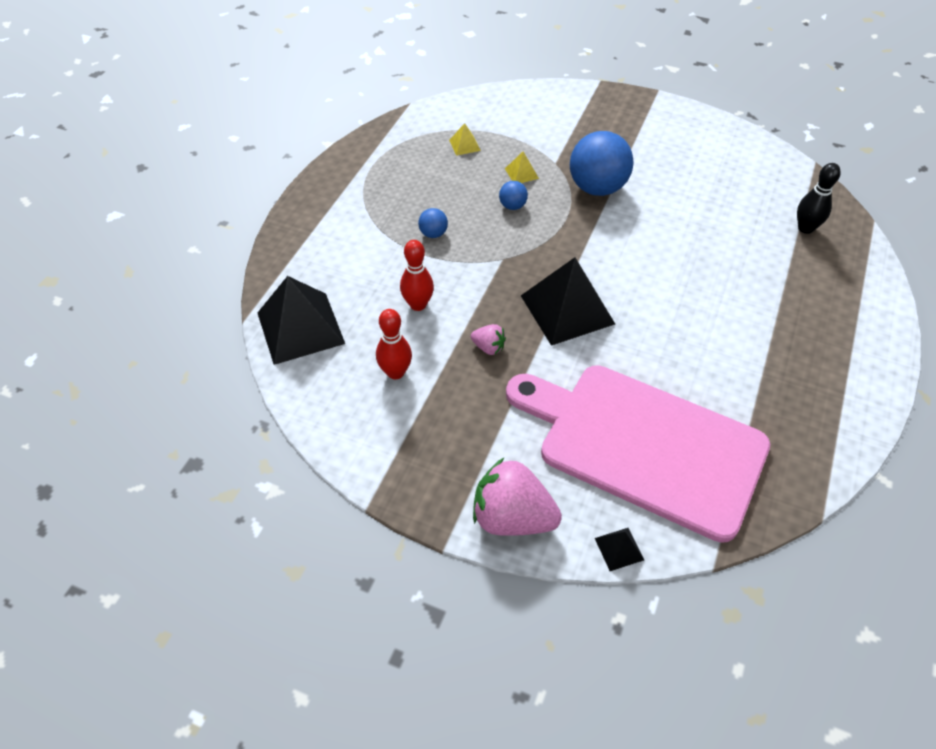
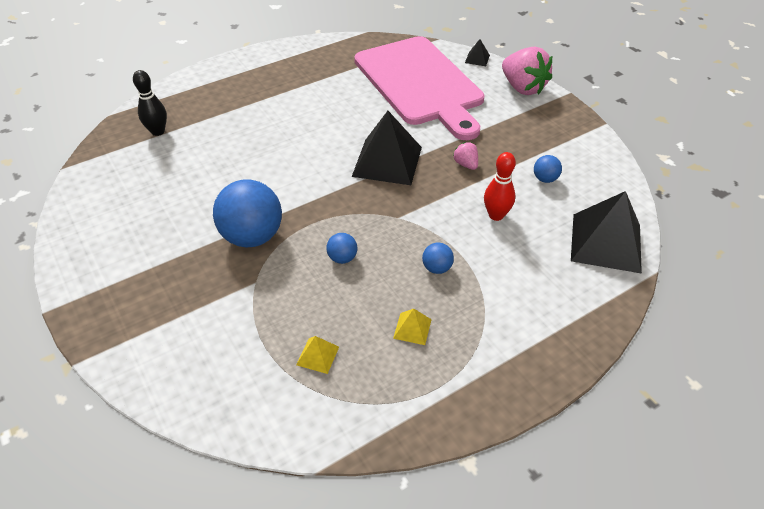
camera: 145 degrees left, 5 degrees down
red bowling pin [376,309,412,379] -> blue ball [534,155,562,183]
yellow pyramid [505,152,539,183] -> yellow pyramid moved to [393,309,432,345]

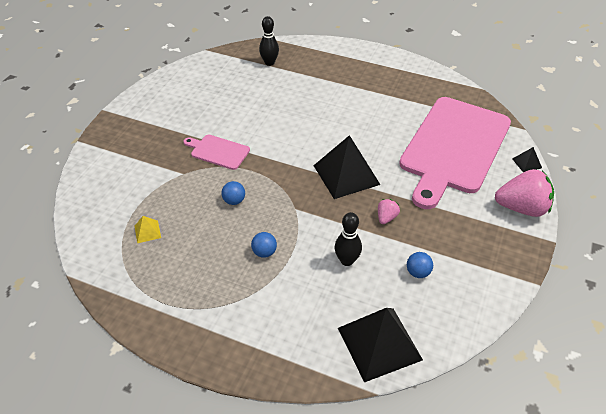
camera: 55 degrees right, 0 degrees up
blue ball [213,180,282,247] -> pink cutting board [184,135,250,170]
yellow pyramid [393,309,432,345] -> none
red bowling pin [484,152,516,221] -> black bowling pin [335,212,362,266]
pink strawberry [502,47,552,95] -> pink strawberry turned 105 degrees counterclockwise [495,169,554,217]

